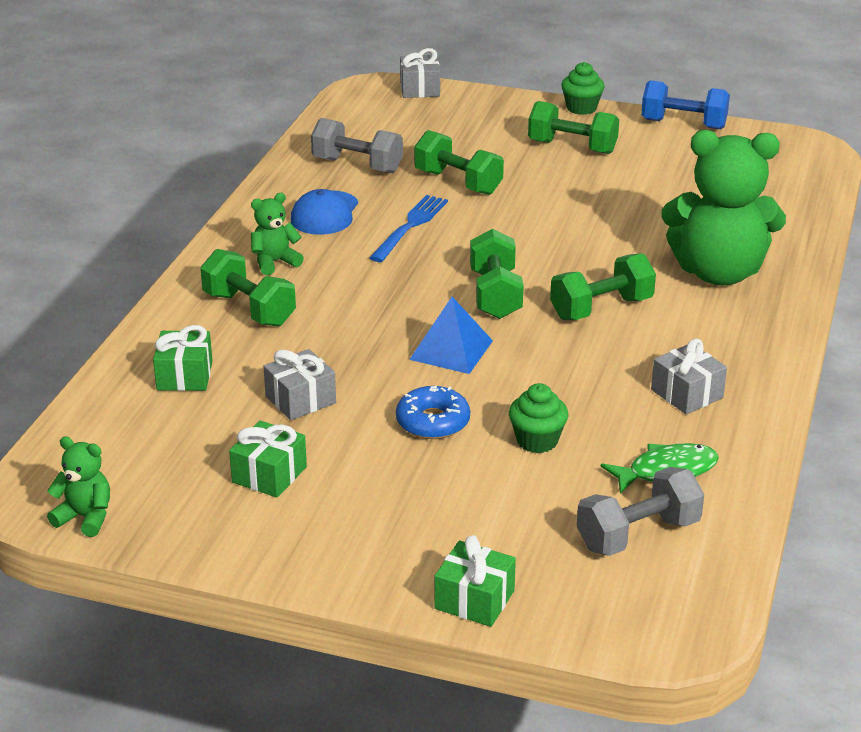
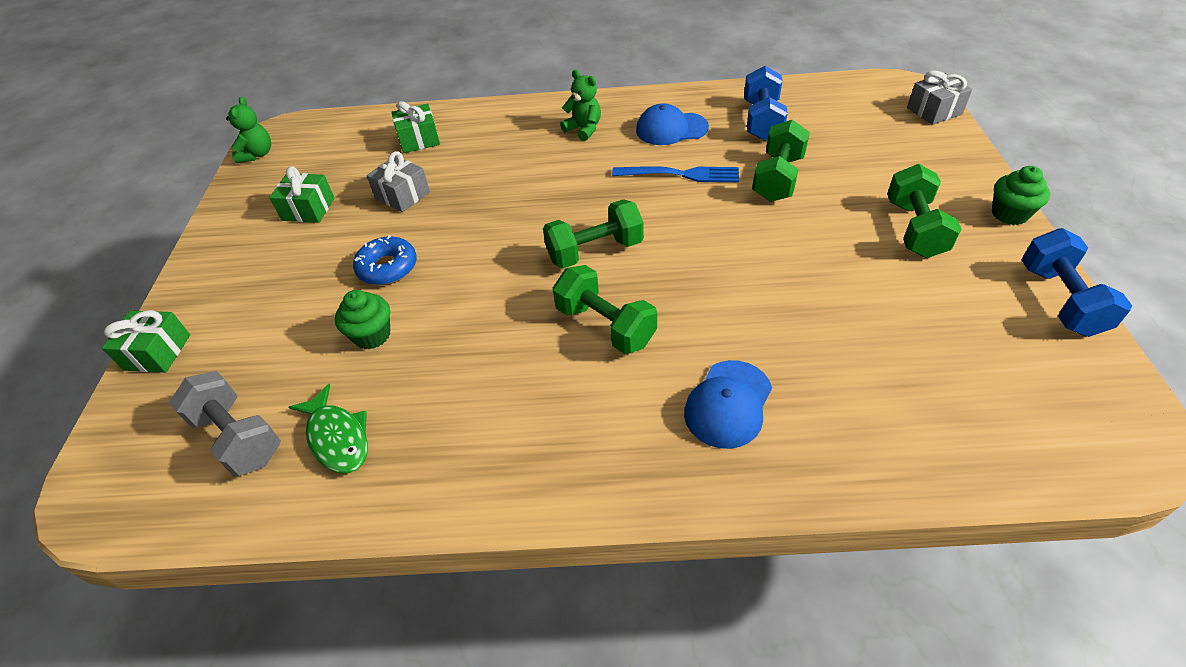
camera: 75 degrees right, 15 degrees up
green dumbbell [200,249,296,326] -> none
grey dumbbell [311,118,403,173] -> blue dumbbell [744,66,788,141]
blue pyramid [409,297,493,374] -> none
grey gift [651,339,727,415] -> none
green teddy bear [661,130,786,285] -> blue cap [684,360,772,449]

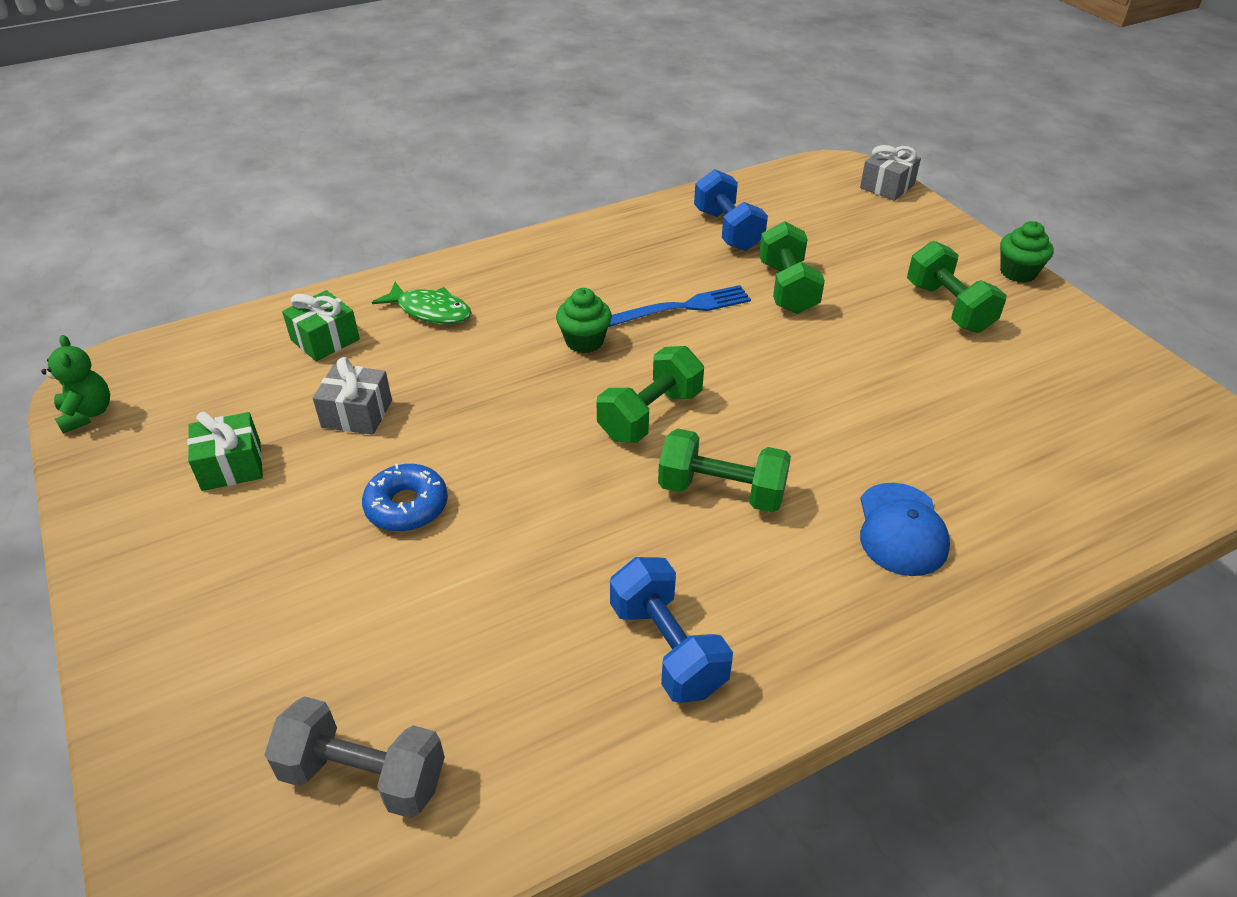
camera: 30 degrees left, 5 degrees down
green gift [102,310,190,373] -> none
green fish [289,384,368,473] -> green fish moved to [372,282,472,324]
green cupcake [335,290,390,349] -> green cupcake moved to [556,288,612,353]
green teddy bear [560,70,601,141] -> none
blue cap [636,103,709,145] -> none
blue dumbbell [1022,228,1132,337] -> blue dumbbell moved to [610,557,733,703]

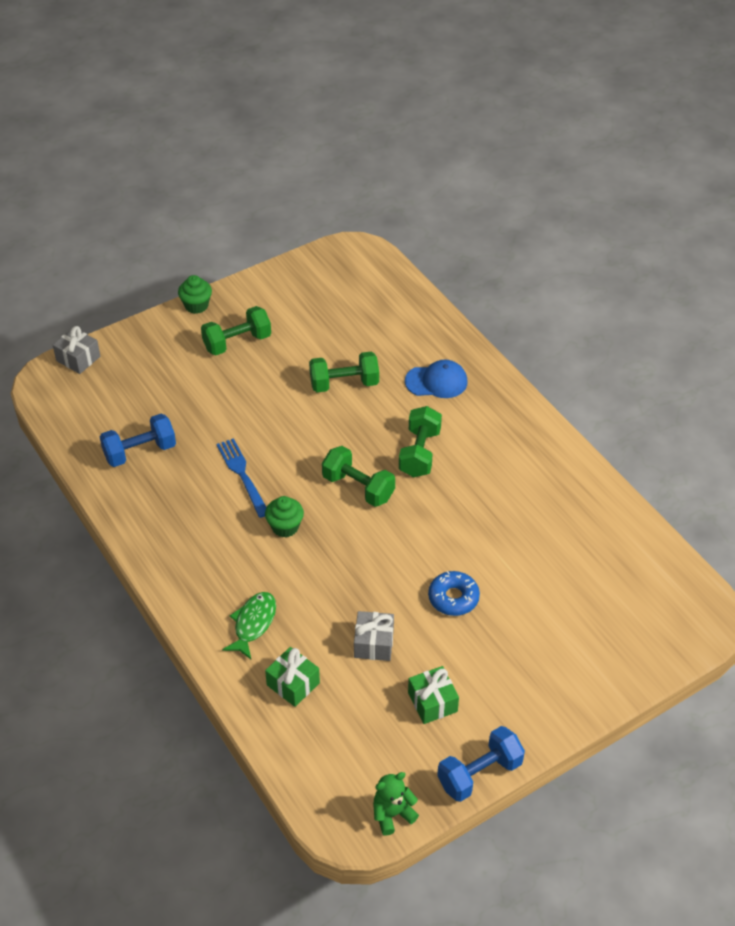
camera: 95 degrees left, 5 degrees up
grey dumbbell [264,696,445,818] -> none
blue dumbbell [610,557,733,703] -> blue dumbbell moved to [437,726,525,802]
green dumbbell [759,221,825,314] -> green dumbbell moved to [309,352,379,392]

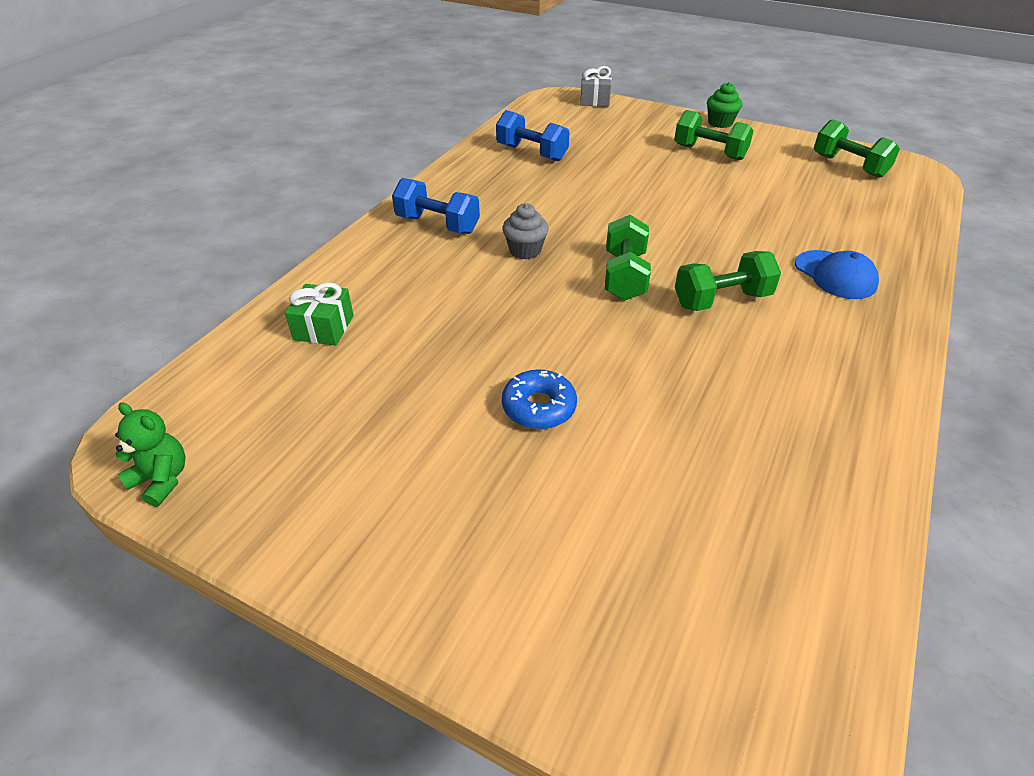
camera: 60 degrees right, 5 degrees down
blue fork [217,438,267,518] -> none
green fish [222,592,276,659] -> none
green cupcake [265,496,304,538] -> grey cupcake [503,203,549,259]
green dumbbell [309,352,379,392] -> green dumbbell moved to [814,119,900,178]
grey gift [354,611,394,661] -> none
green gift [408,666,459,724] -> none
blue dumbbell [437,726,525,802] -> blue dumbbell moved to [392,178,480,234]

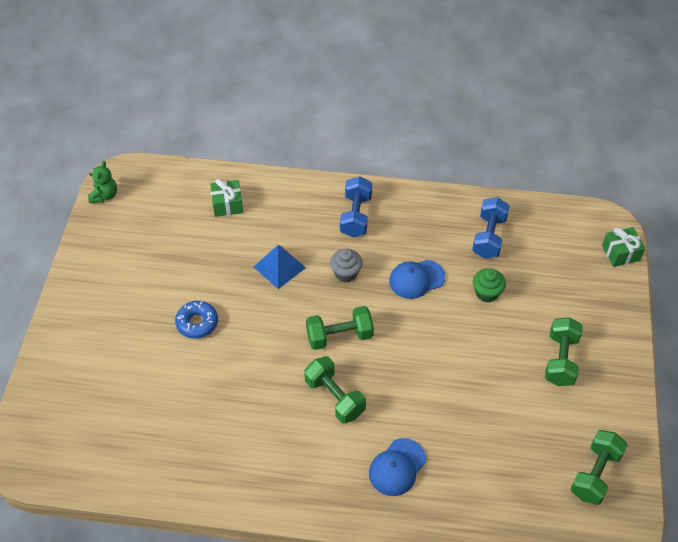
camera: 70 degrees right, 10 degrees up
grey gift [580,66,612,107] -> green gift [602,227,645,267]
green cupcake [707,82,742,128] -> green cupcake moved to [473,268,506,302]
none -> blue pyramid [254,245,306,289]
none -> blue cap [389,260,445,299]

